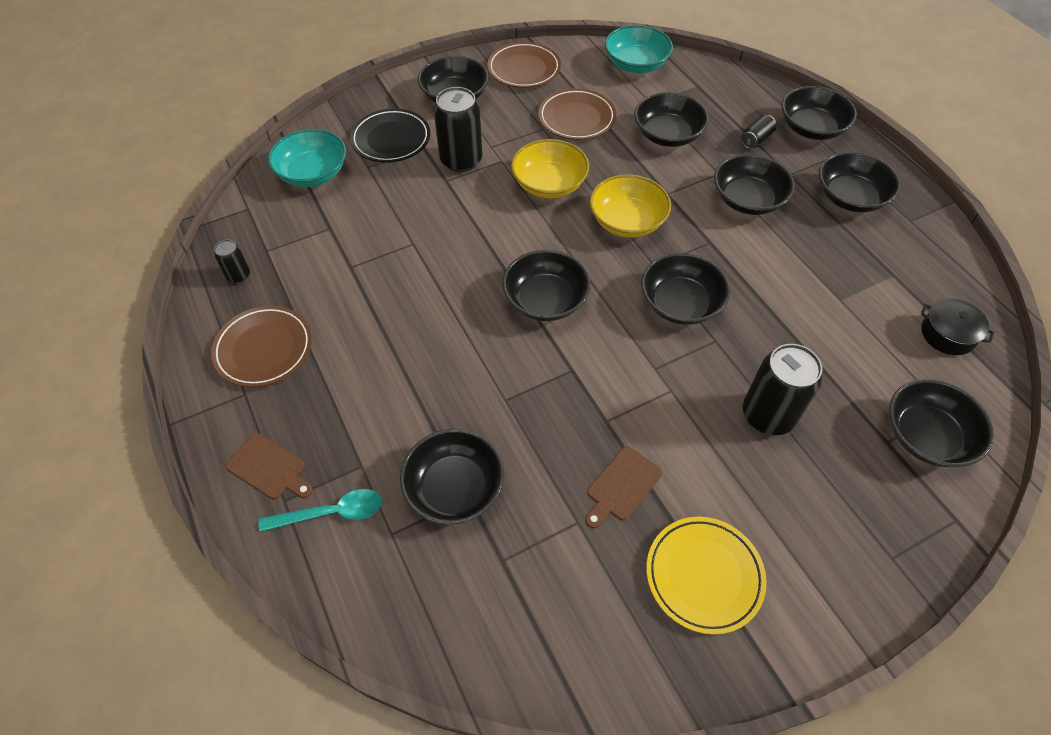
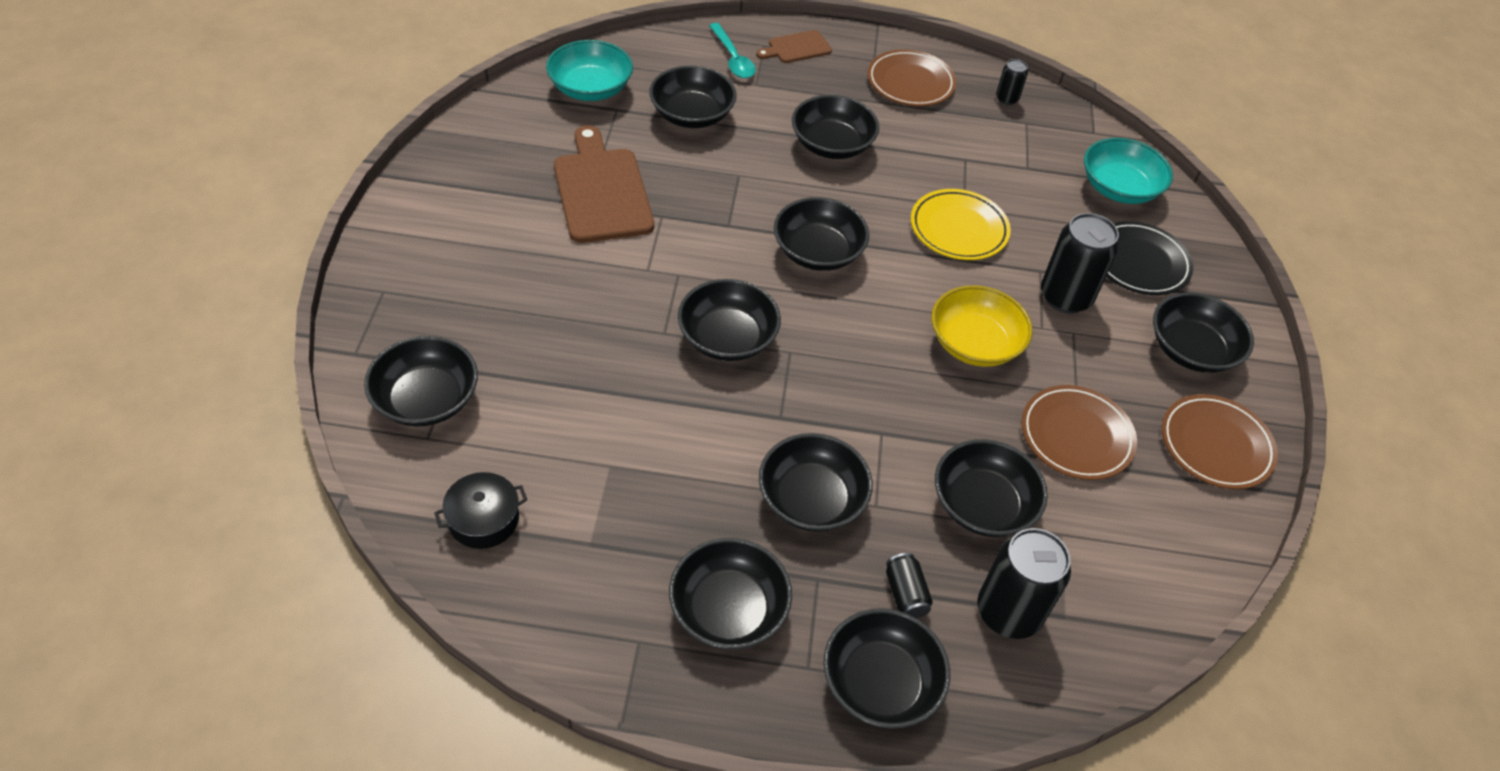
camera: 120 degrees right, 5 degrees down
turquoise spoon [259,489,382,532] -> turquoise spoon turned 45 degrees counterclockwise [709,23,756,78]
brown cutting board [585,446,662,529] -> brown cutting board [554,125,654,243], size x1.89
yellow bowl [589,174,671,237] -> none
turquoise bowl [605,25,673,73] -> turquoise bowl moved to [546,40,633,101]
yellow plate [646,517,767,635] -> yellow plate moved to [911,189,1011,260]
black can [743,344,822,435] -> black can moved to [977,528,1071,639]
none -> black bowl [792,95,879,159]

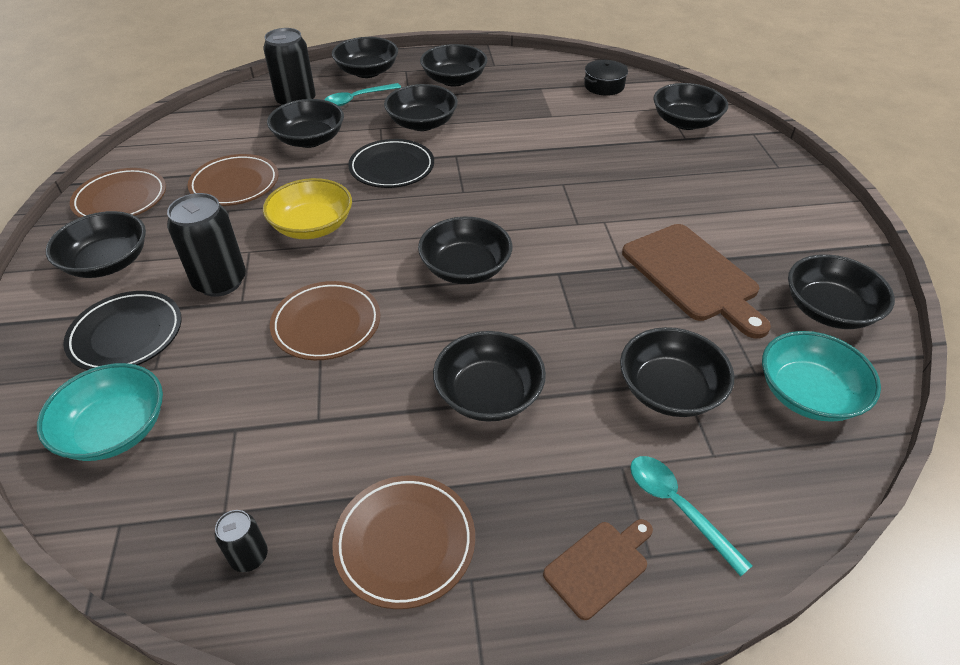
camera: 170 degrees right, 5 degrees down
black bowl [678,279,781,361] -> black bowl moved to [788,254,895,329]
black can [886,553,933,619] -> turquoise spoon [324,83,401,106]
yellow plate [911,189,1011,260] -> brown plate [270,281,380,360]
none -> black plate [348,139,434,188]

